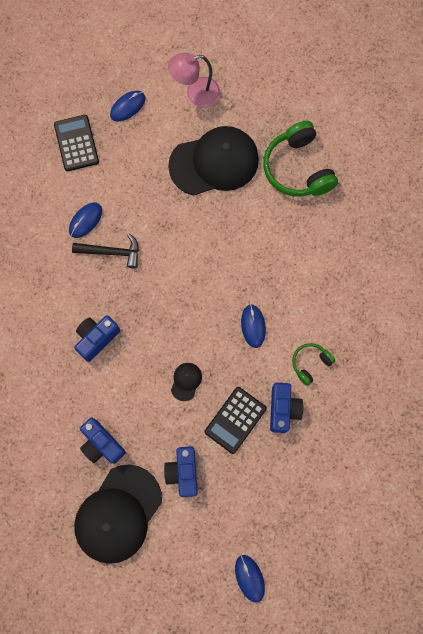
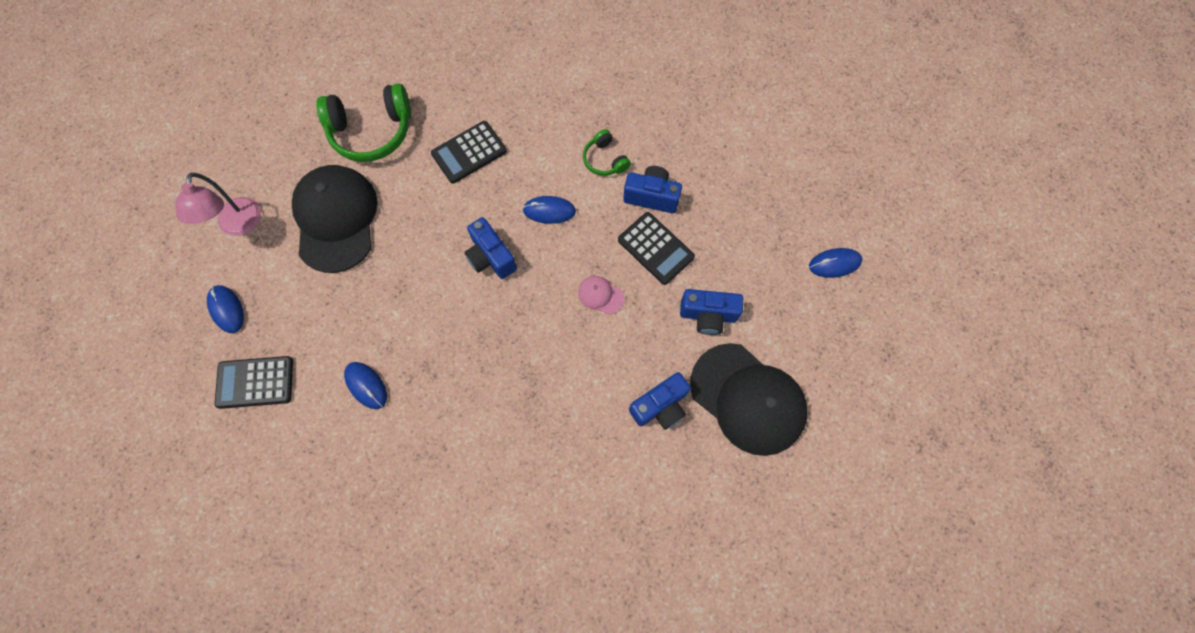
camera: 80 degrees left, 5 degrees down
black hammer [72,233,139,268] -> none
blue camera [74,315,120,362] -> blue camera moved to [464,217,517,279]
black cap [171,363,202,401] -> pink cap [578,276,624,315]
none -> black calculator [431,121,507,184]

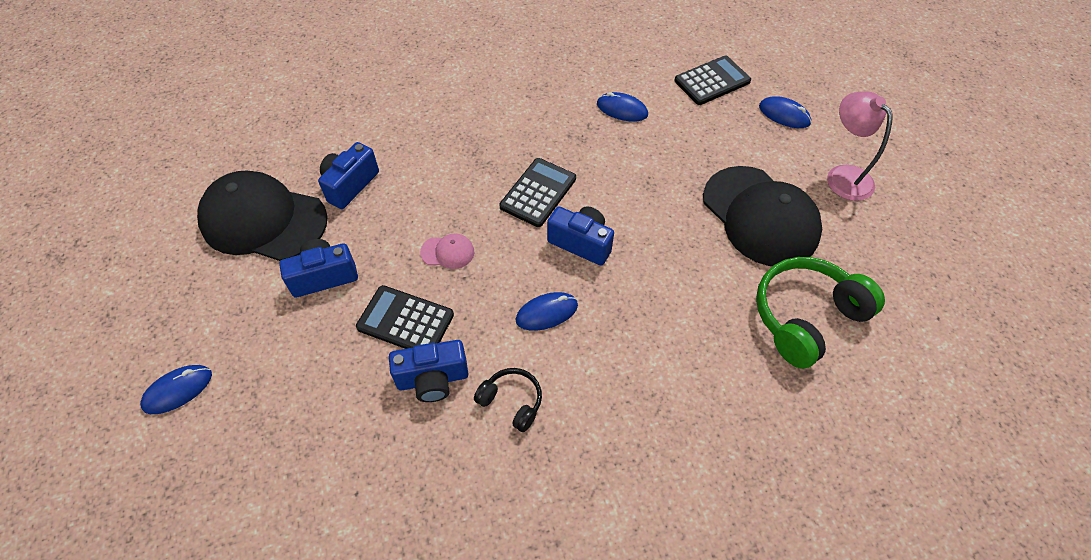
camera: 155 degrees right, 15 degrees down
black calculator [431,121,507,184] -> black calculator moved to [499,158,576,227]
green headphones [583,129,631,176] -> black headphones [474,368,542,432]

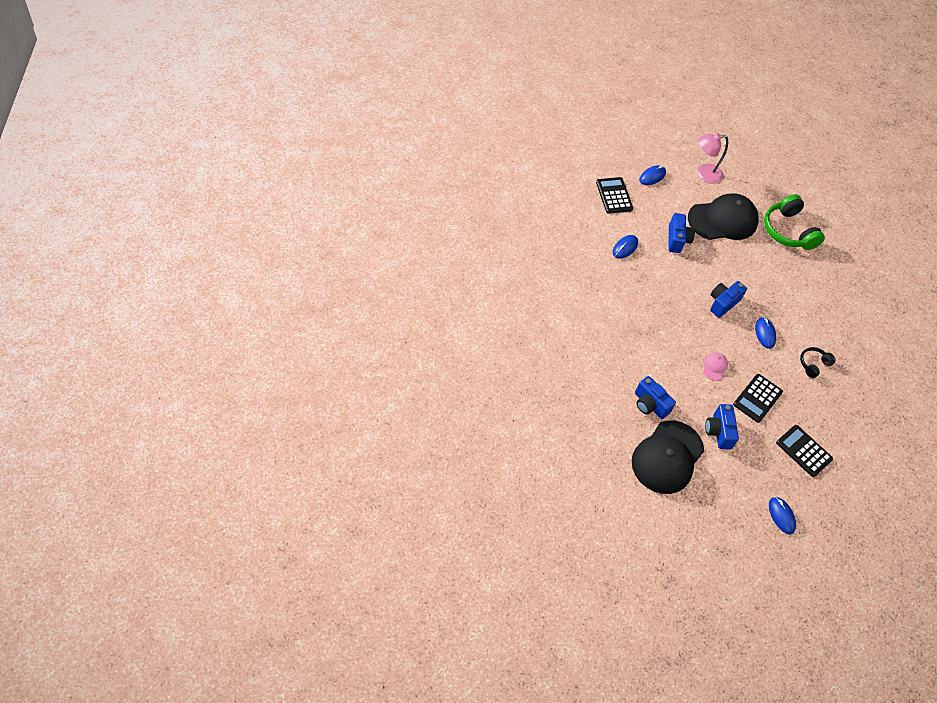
camera: 80 degrees left, 0 degrees up
blue camera [389,340,468,402] -> blue camera moved to [668,213,695,253]
black calculator [499,158,576,227] -> black calculator moved to [776,425,833,477]

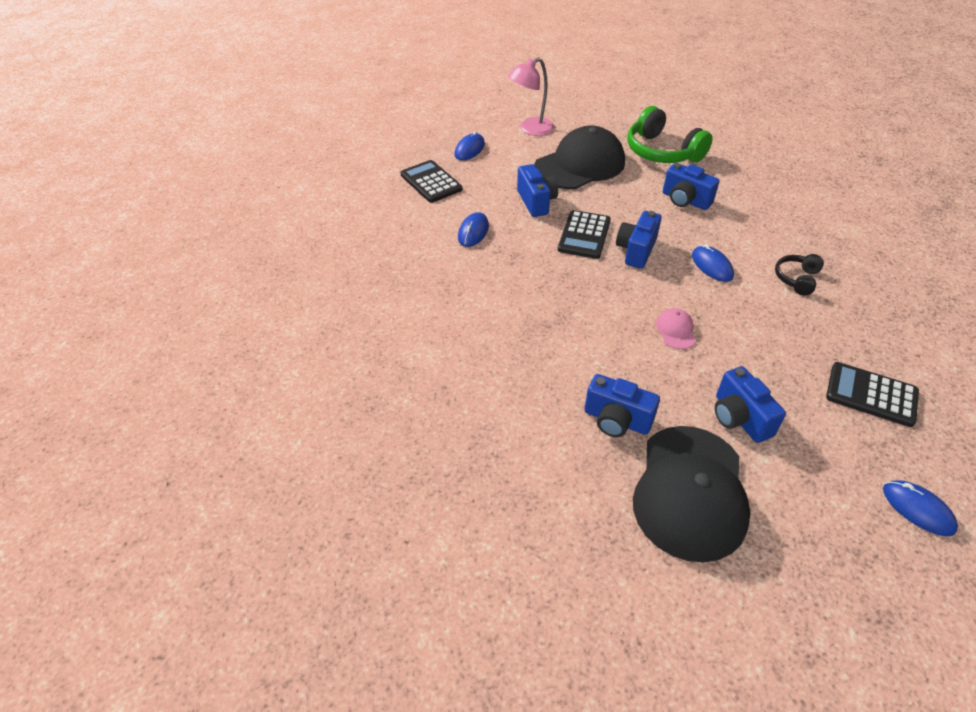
camera: 15 degrees left, 10 degrees down
black calculator [733,374,783,423] -> black calculator moved to [558,210,611,259]
none -> blue camera [663,163,720,210]

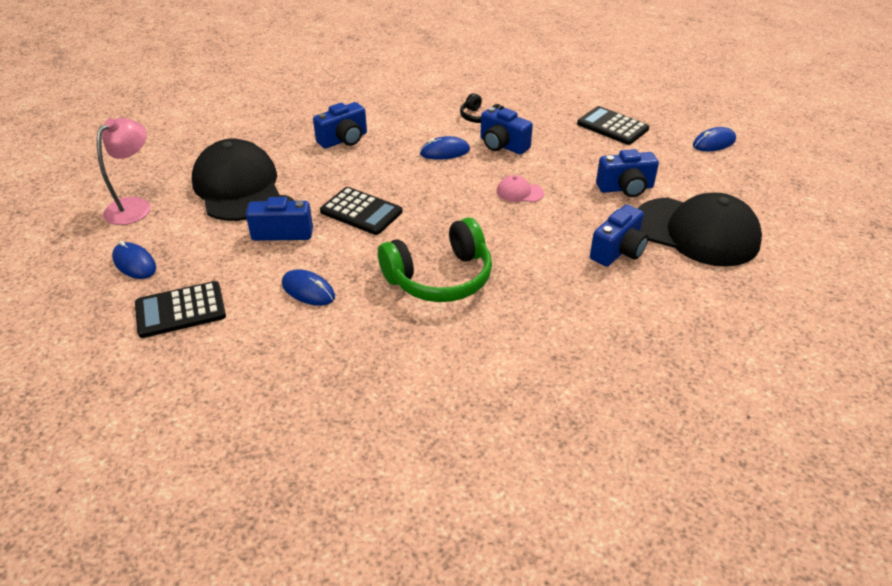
camera: 75 degrees left, 5 degrees down
pink lamp [508,58,554,136] -> pink lamp turned 135 degrees counterclockwise [97,118,151,225]
blue camera [616,211,662,269] -> blue camera moved to [480,107,533,155]
green headphones [627,106,713,163] -> green headphones moved to [378,217,492,302]
black calculator [826,362,919,427] -> black calculator turned 90 degrees clockwise [577,106,649,145]

